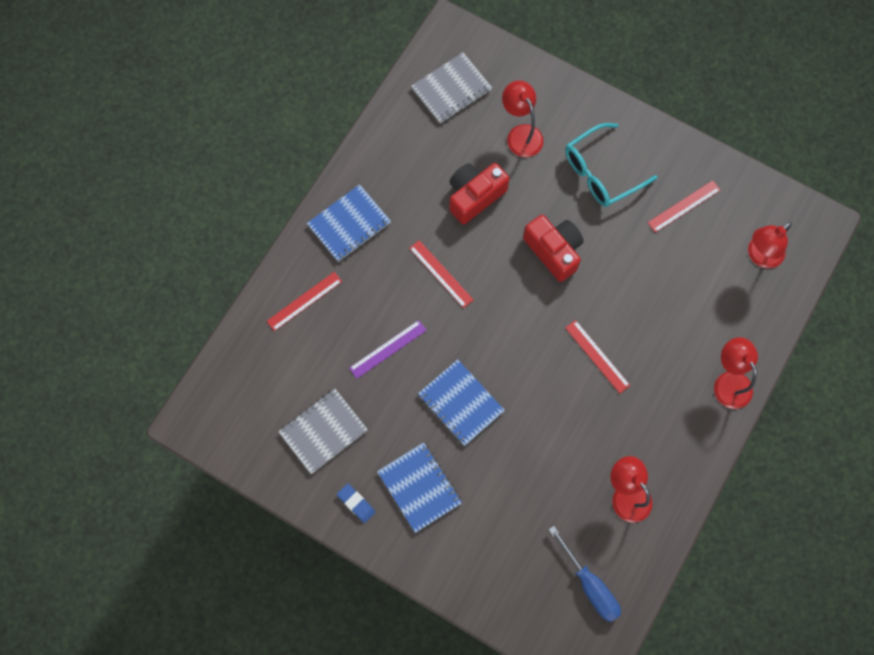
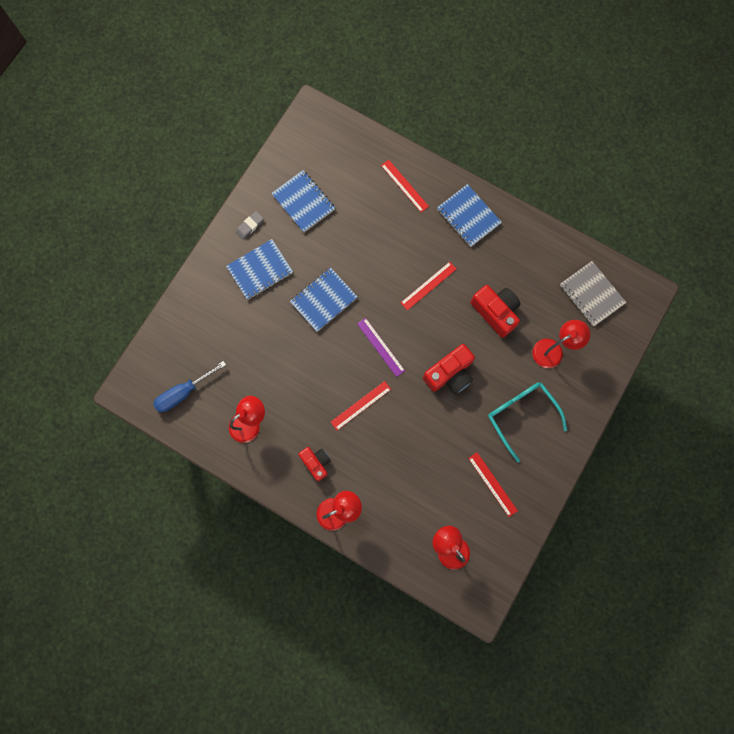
camera: 90 degrees right, 5 degrees up
grey notebook [279,389,368,474] -> blue notebook [271,170,335,232]
blue eraser [337,484,376,523] -> grey eraser [236,211,264,240]
purple ruler [349,320,427,379] -> purple ruler moved to [357,318,405,377]
none -> red camera [298,447,331,481]

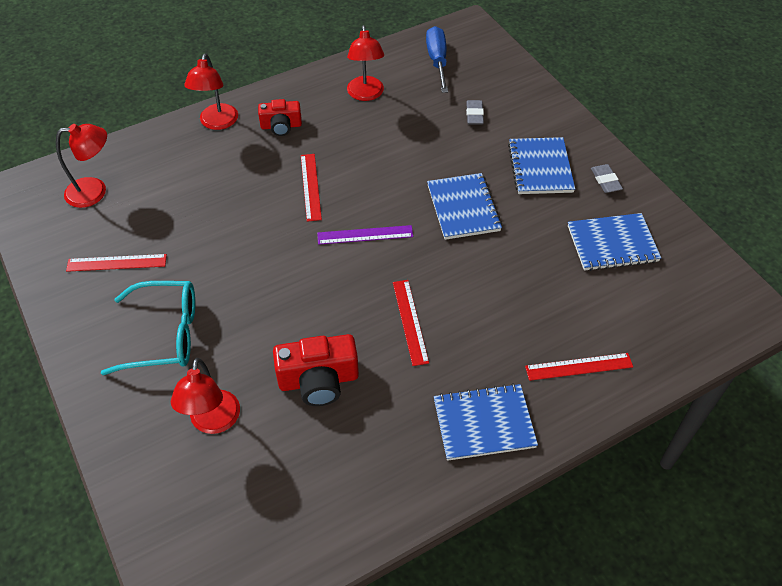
camera: 120 degrees right, 25 degrees down
red camera [423,344,475,394] -> none
grey notebook [560,261,627,326] -> none
none -> grey eraser [466,100,484,125]

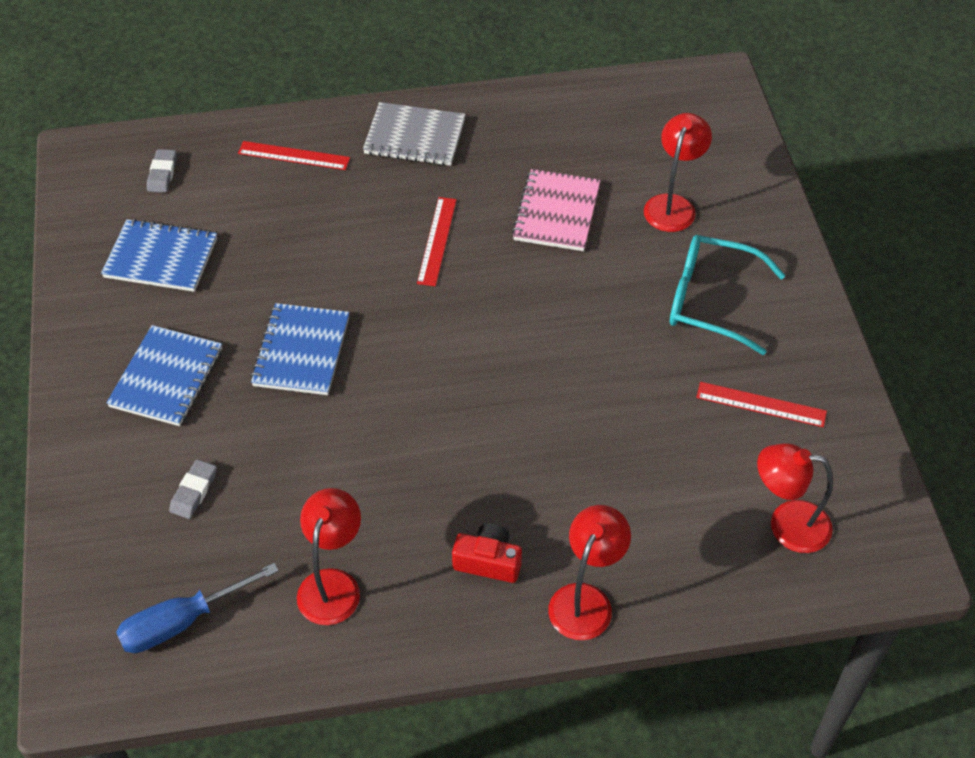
camera: 160 degrees left, 0 degrees up
red camera [273,334,359,406] -> pink notebook [512,169,601,251]
red ruler [301,154,322,222] -> none
purple ruler [317,225,413,245] -> none
blue screwdriver [426,26,448,93] -> blue screwdriver turned 45 degrees clockwise [116,563,279,653]
blue notebook [434,383,538,461] -> grey notebook [363,102,466,166]
grey eraser [591,164,623,193] -> grey eraser moved to [147,149,177,193]

